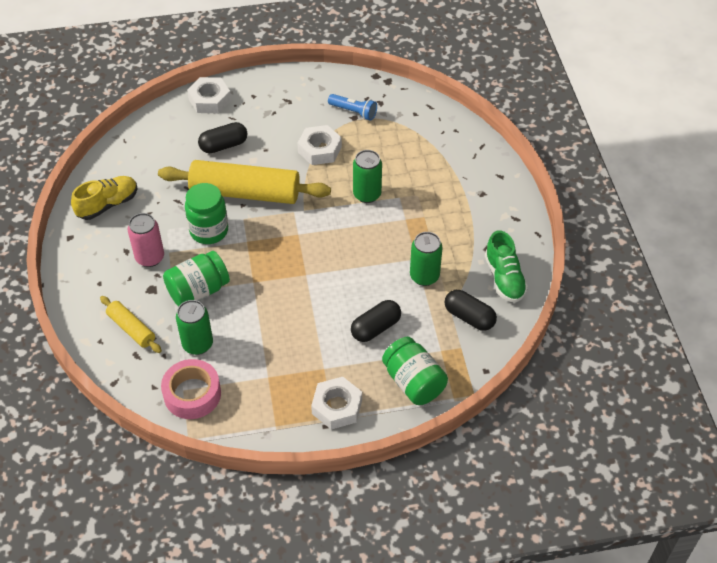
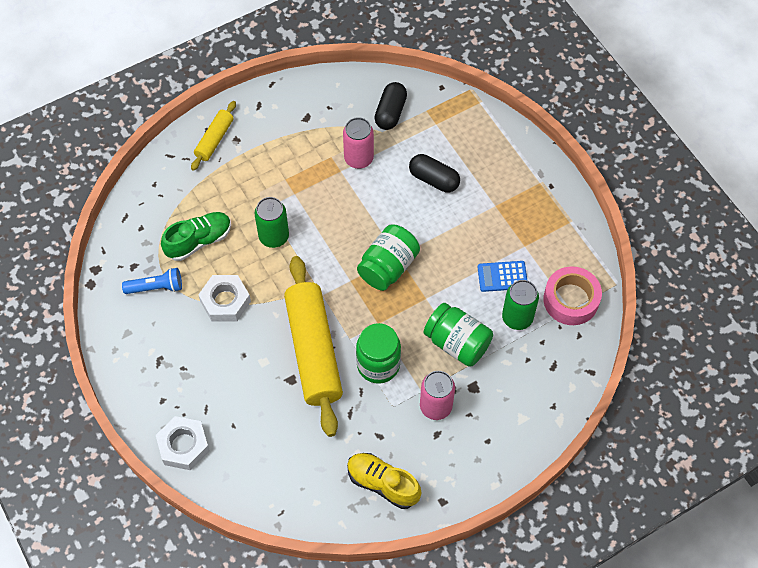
camera: 110 degrees left, 10 degrees up
yellow rolling pin [100,296,162,353] -> yellow rolling pin moved to [191,101,236,171]
black capsule [198,122,247,153] -> none
white nut [311,377,362,430] -> none
blue flashlight [328,94,377,121] -> blue flashlight turned 75 degrees clockwise [122,268,182,294]
green jar [382,337,448,405] -> green jar moved to [357,224,420,291]
green can [410,232,443,286] -> pink can [343,117,374,169]
green shoe [485,230,528,303] -> green shoe moved to [161,212,231,261]
none -> blue calculator [477,261,527,292]

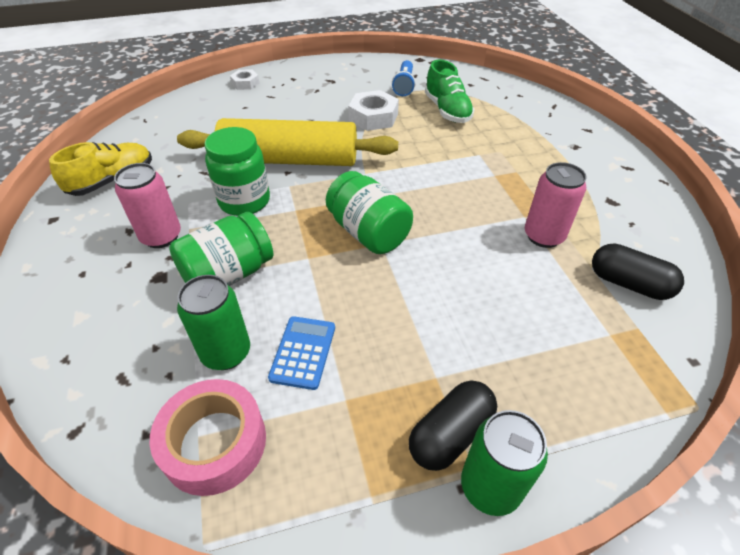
camera: 105 degrees right, 15 degrees down
white nut [156,416,210,470] -> white nut [230,69,259,90], size x0.59
yellow rolling pin [191,101,236,171] -> none
green can [254,197,289,248] -> green can moved to [461,410,548,516]
black capsule [409,154,460,193] -> black capsule moved to [409,381,497,471]

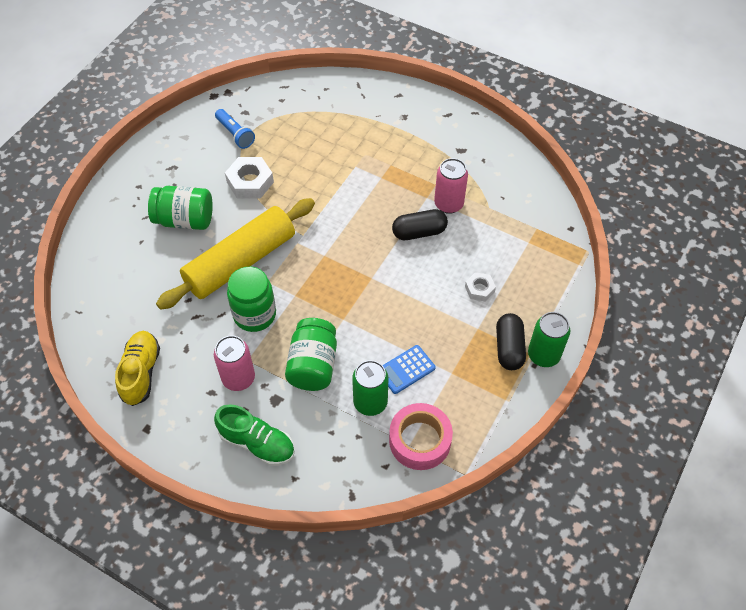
camera: 45 degrees left, 10 degrees up
white nut [230,69,259,90] -> white nut moved to [465,272,496,302]
blue calculator [268,316,335,390] -> blue calculator turned 90 degrees counterclockwise [382,345,436,394]
green jar [326,171,413,254] -> green jar moved to [148,186,213,230]
green shoe [425,60,474,123] -> green shoe moved to [214,404,295,466]
black capsule [592,243,684,300] -> black capsule moved to [392,209,448,240]

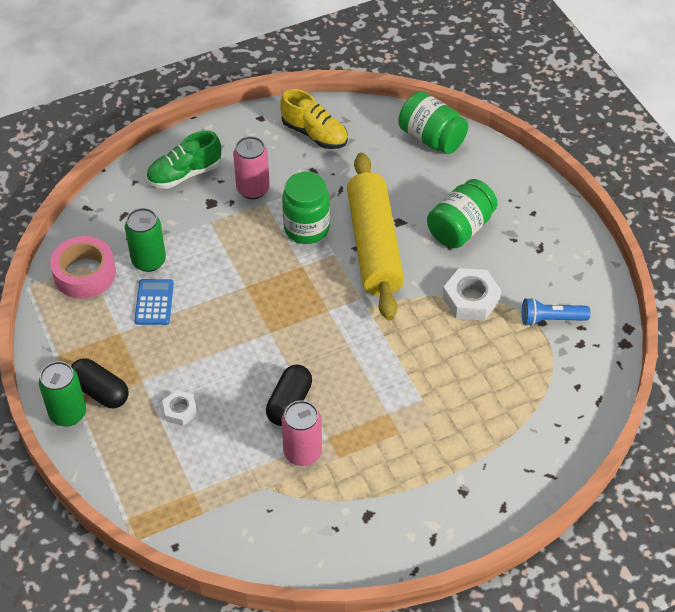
camera: 125 degrees right, 5 degrees down
green jar [285,318,337,391] -> green jar moved to [398,91,469,154]

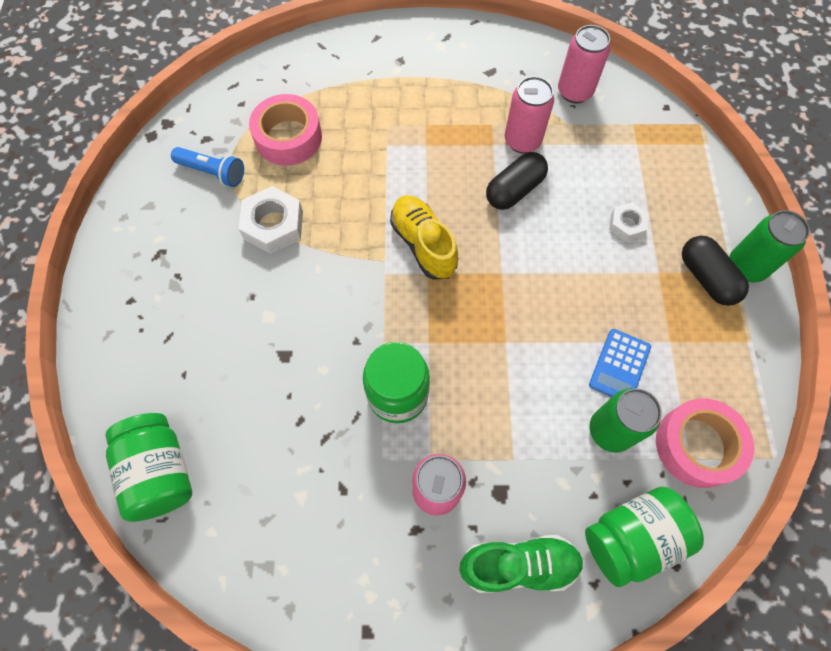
camera: 155 degrees left, 15 degrees up
yellow shoe [280,89,348,149] -> yellow shoe moved to [390,195,458,280]
yellow rolling pin [347,153,404,321] -> none
green jar [427,179,497,248] -> green jar moved to [585,486,704,587]
none -> pink tape [249,94,322,166]
none -> pink can [558,25,610,103]

